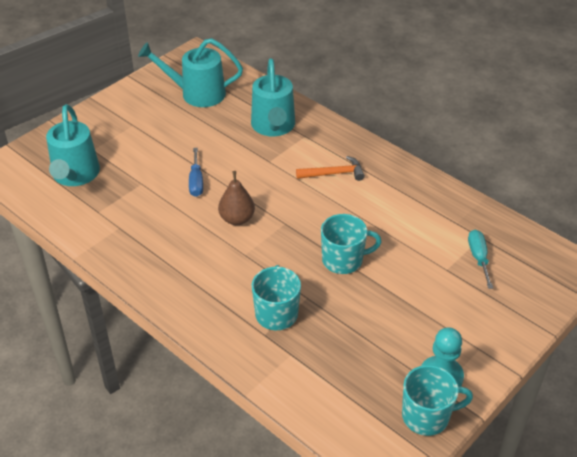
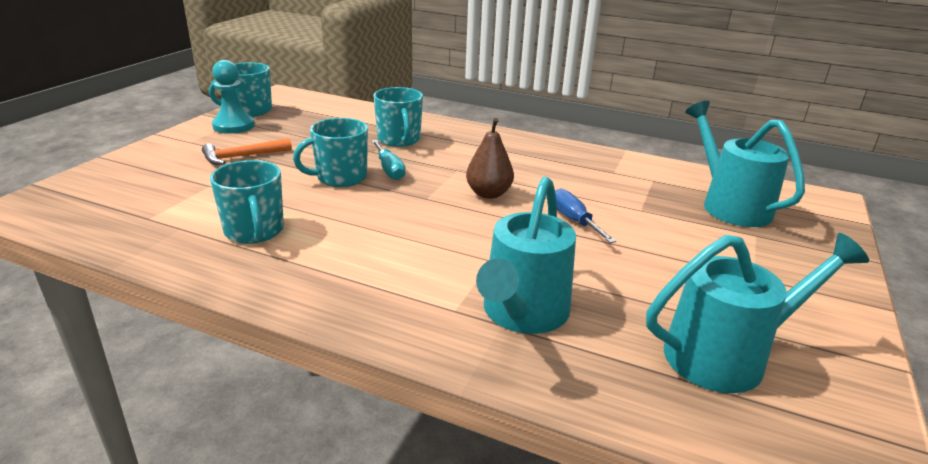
camera: 160 degrees right, 15 degrees down
turquoise watering can [251,58,295,136] -> turquoise watering can turned 135 degrees counterclockwise [476,177,576,334]
orange hammer [296,156,365,181] -> orange hammer moved to [202,138,292,165]
turquoise screwdriver [468,230,493,289] -> turquoise screwdriver moved to [371,140,405,180]
none -> turquoise mug [210,160,284,244]

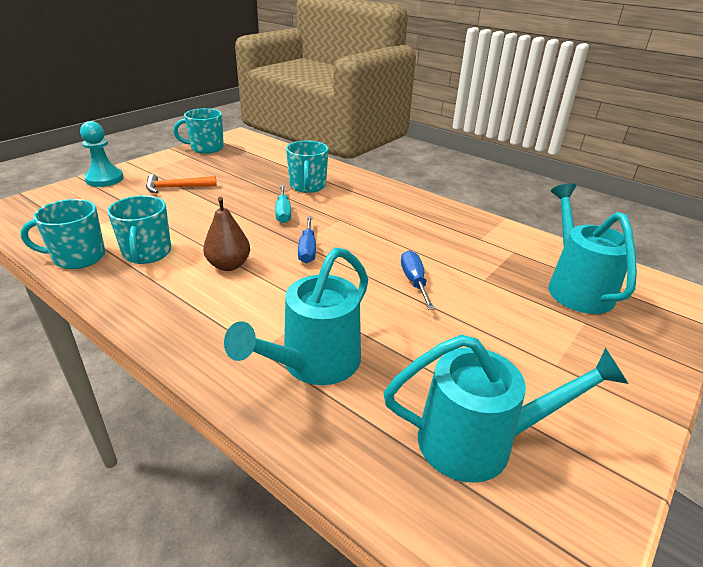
camera: 15 degrees right, 5 degrees up
turquoise pawn [212,60,255,134] -> turquoise pawn moved to [80,121,124,187]
turquoise mug [293,118,368,187] -> turquoise mug moved to [20,199,105,269]
brown pear [466,118,514,199] -> brown pear moved to [203,197,250,271]
none -> blue screwdriver [298,216,316,264]

